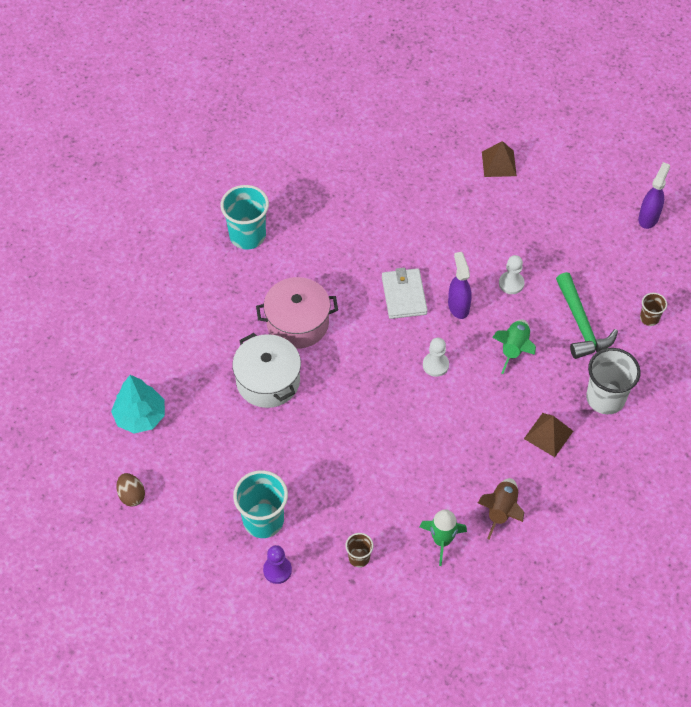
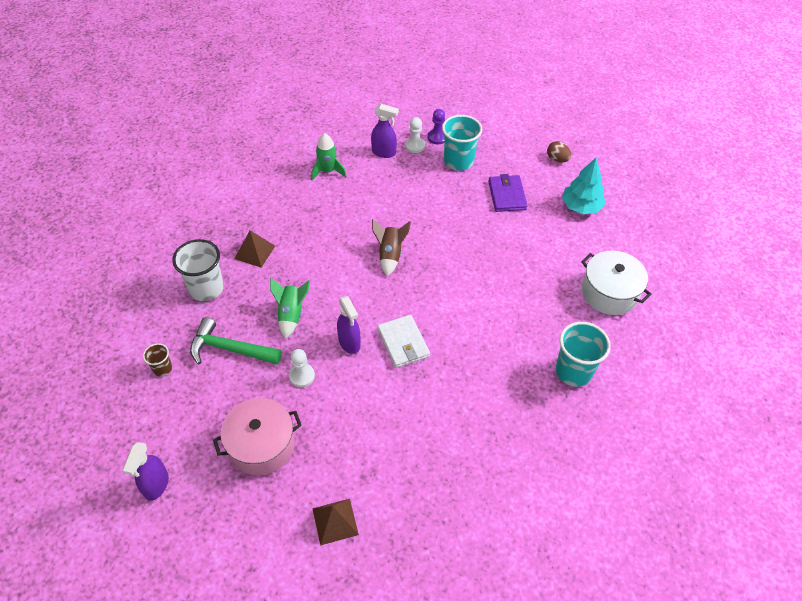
camera: 165 degrees right, 5 degrees down
white pot [232,333,301,408] -> white pot moved to [581,251,651,315]
pink pot [256,277,338,349] -> pink pot moved to [213,398,302,475]
brown cup [346,533,374,567] -> purple spray bottle [371,104,399,158]
white pawn [423,338,449,377] -> white pawn moved to [405,117,425,153]
brown rocket [478,478,524,539] -> brown rocket moved to [372,220,411,277]
green hammer [556,272,618,359] -> green hammer turned 45 degrees counterclockwise [190,317,282,365]
none -> purple wallet [488,174,528,212]

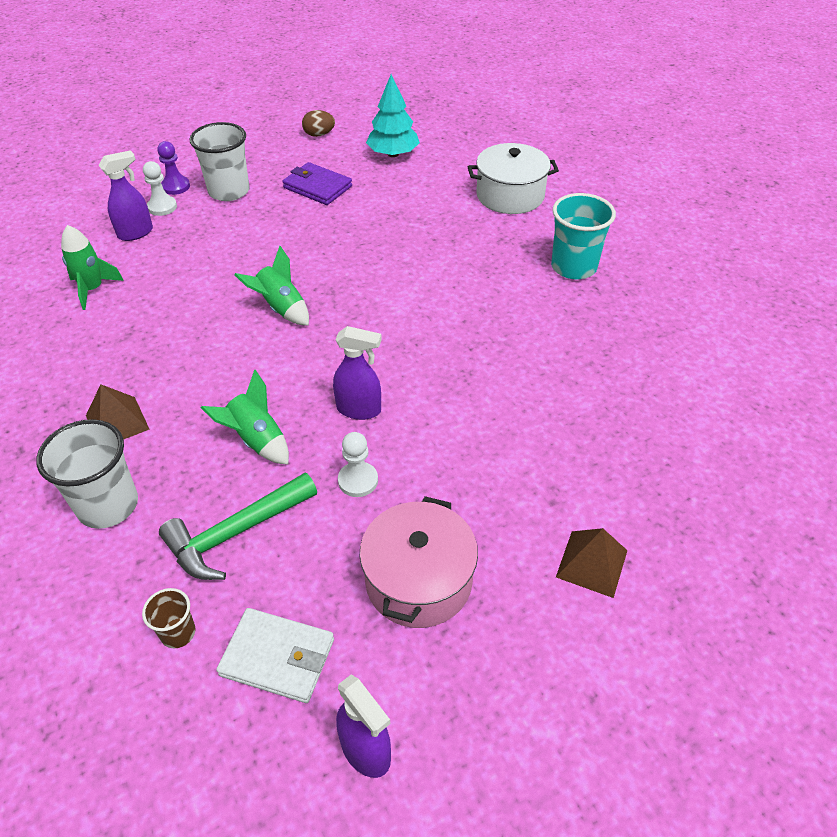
camera: 50 degrees left, 5 degrees down
brown rocket [372,220,411,277] -> green rocket [235,246,309,326]
white wallet [377,315,430,368] -> white wallet moved to [216,608,334,703]
turquoise cup [442,115,482,171] -> white cup [189,122,250,201]

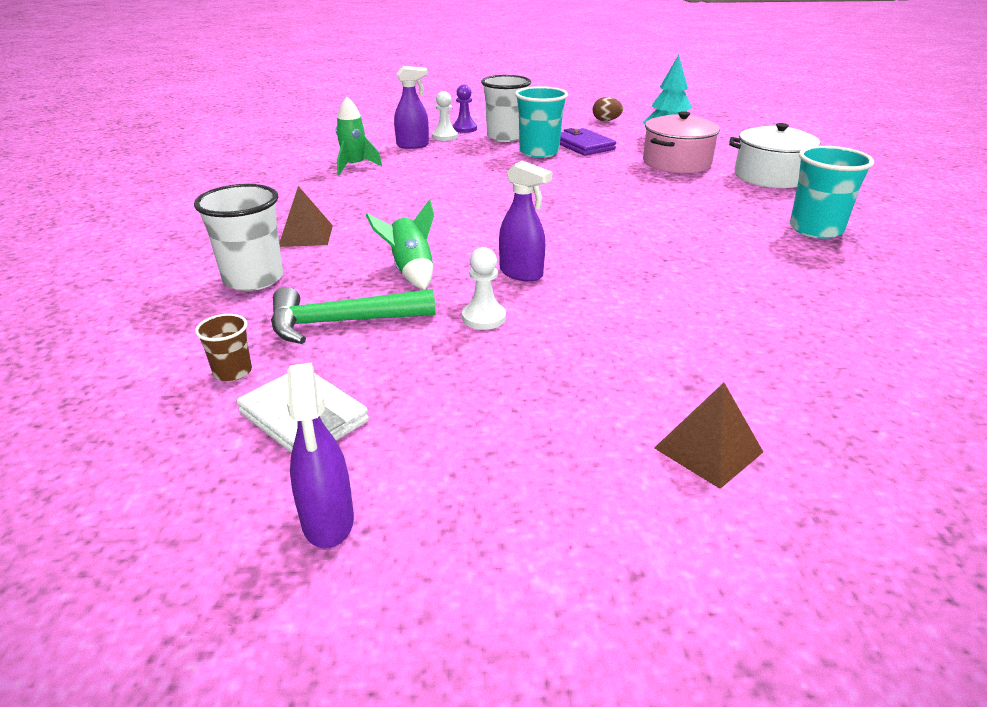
camera: 25 degrees right, 15 degrees down
green rocket [235,246,309,326] -> none
pink pot [360,496,478,628] -> pink pot moved to [643,111,720,173]
none -> turquoise cup [515,86,568,158]

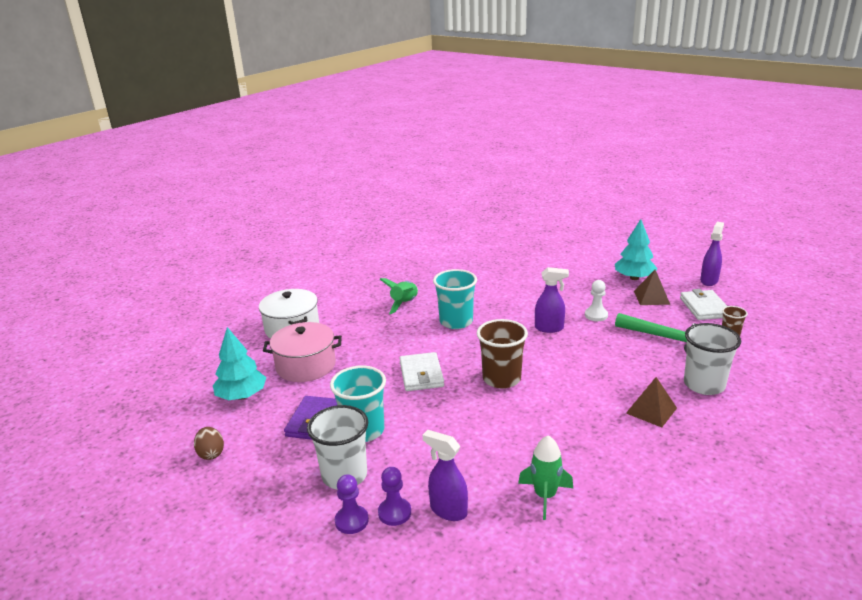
camera: 135 degrees left, 5 degrees down
green rocket [366,199,434,290] -> green rocket moved to [380,278,418,314]
white pawn [432,91,458,141] -> purple pawn [378,467,411,526]
purple spray bottle [499,161,552,282] -> purple spray bottle turned 105 degrees clockwise [535,267,569,333]
brown pyramid [654,383,763,489] -> brown pyramid moved to [634,269,670,305]
turquoise cup [790,146,874,239] -> turquoise cup moved to [433,269,477,329]
none -> white wallet [400,352,444,391]
none -> brown cup [477,319,528,389]
none -> turquoise tree [615,219,658,280]

